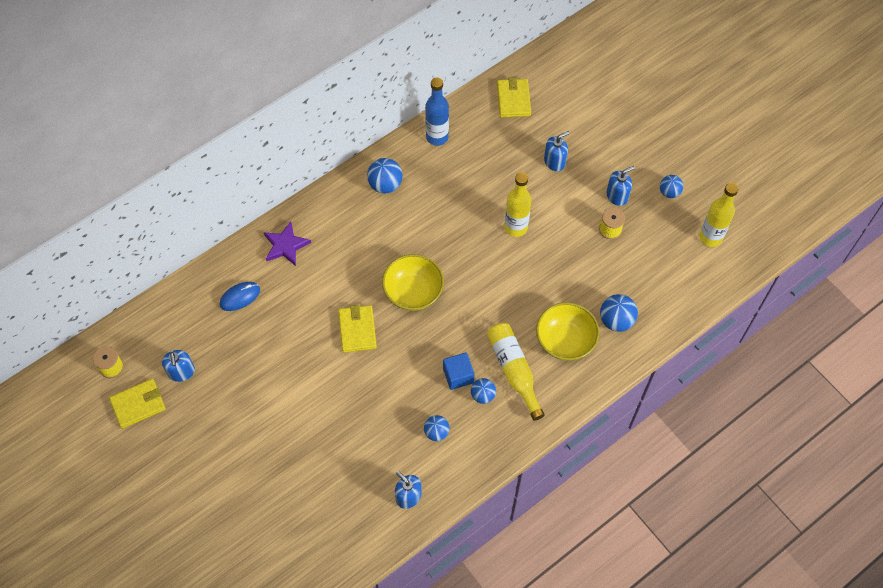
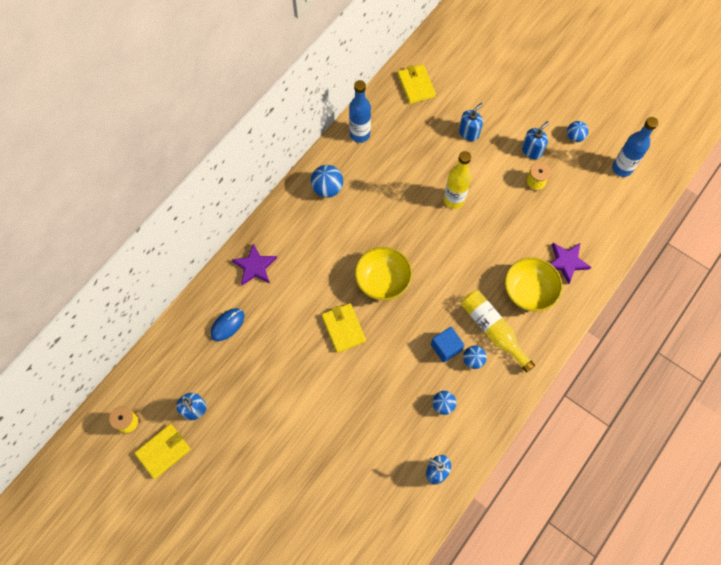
camera: 15 degrees left, 5 degrees up
blue ball [600,294,638,332] -> purple star [550,243,591,284]
yellow bottle [699,183,738,247] -> blue bottle [612,117,658,177]

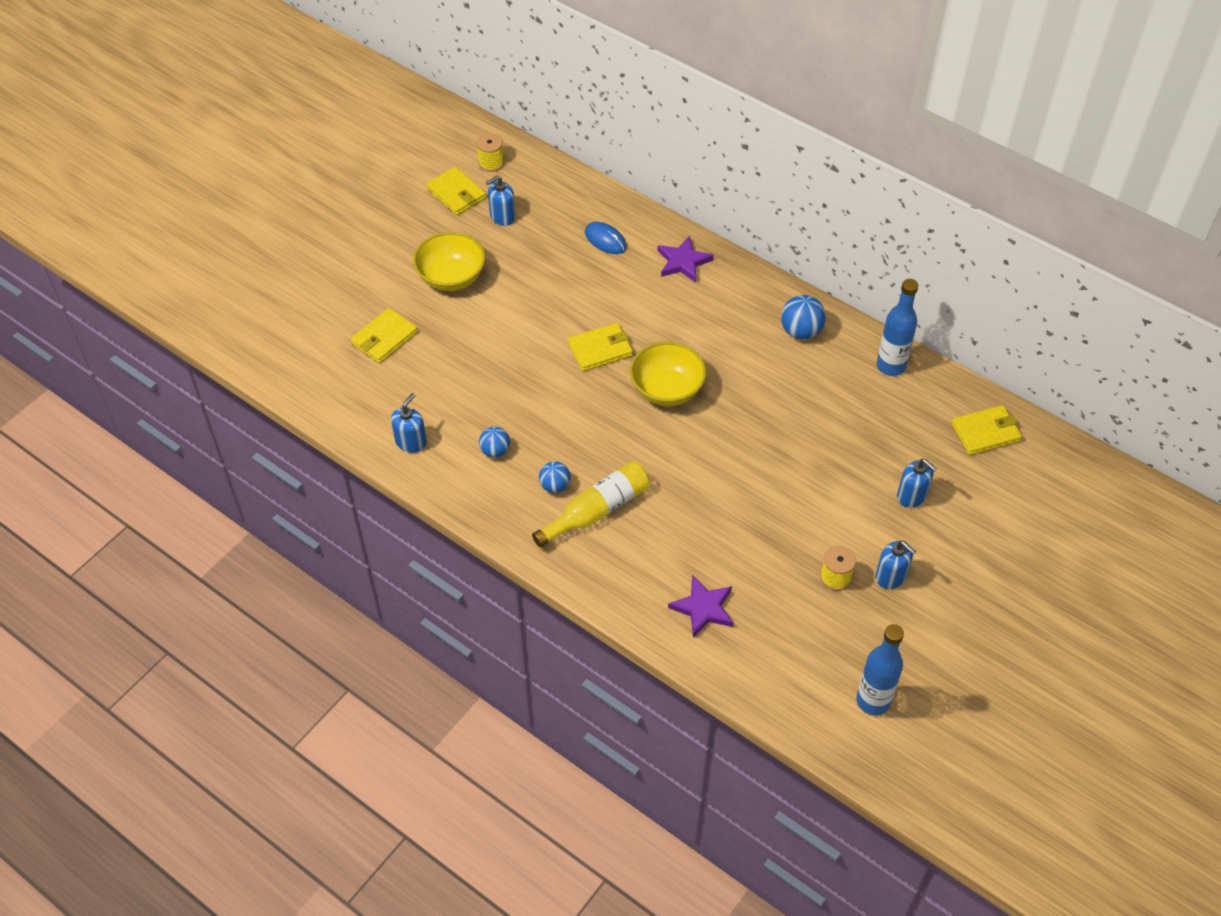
camera: 90 degrees right, 15 degrees down
blue cube [431,327,464,363] -> none
yellow bottle [444,151,472,209] -> none
yellow bowl [505,257,562,312] -> yellow bowl moved to [413,232,485,291]
blue ball [567,121,589,142] -> none
none -> yellow wallet [351,308,418,363]

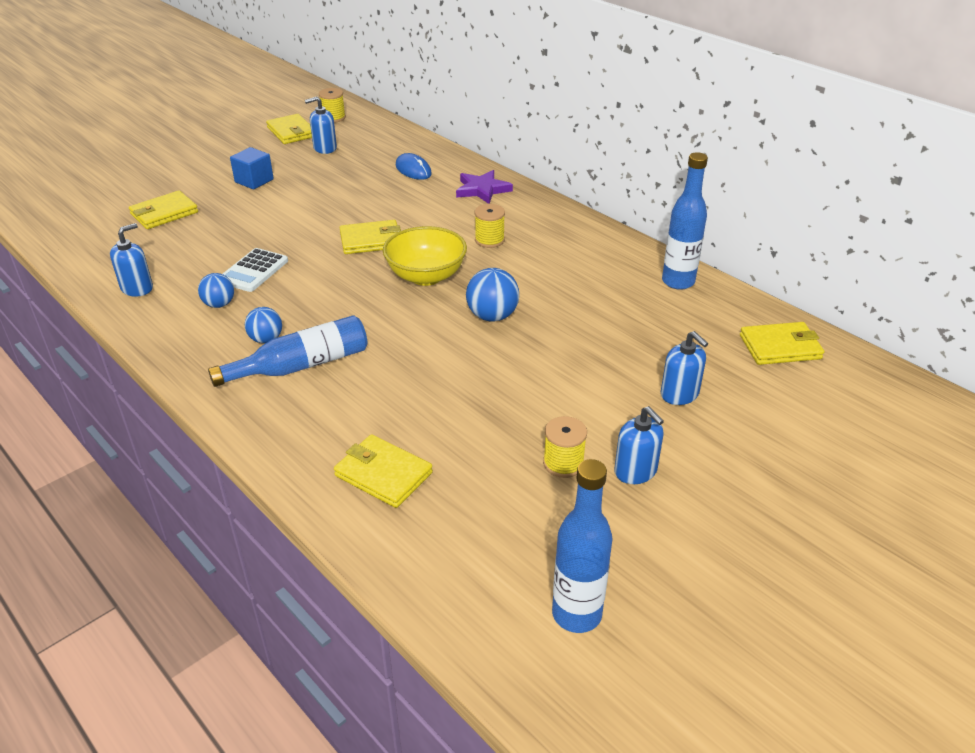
camera: 10 degrees right, 15 degrees down
yellow bowl [413,232,485,291] -> blue cube [230,147,274,189]
yellow bottle [532,461,650,547] -> blue bottle [208,315,367,387]
purple star [668,575,733,638] -> yellow wallet [334,434,433,508]
blue ball [781,295,826,340] -> blue ball moved to [466,268,519,322]
none -> white calculator [223,248,288,292]
none -> yellow spool [475,204,505,248]

